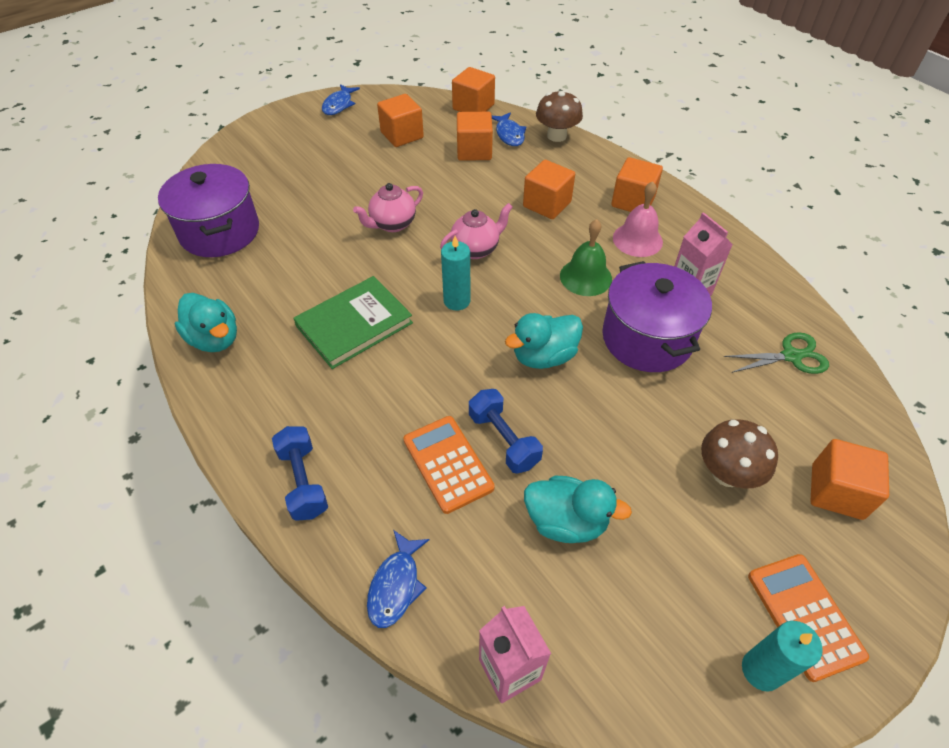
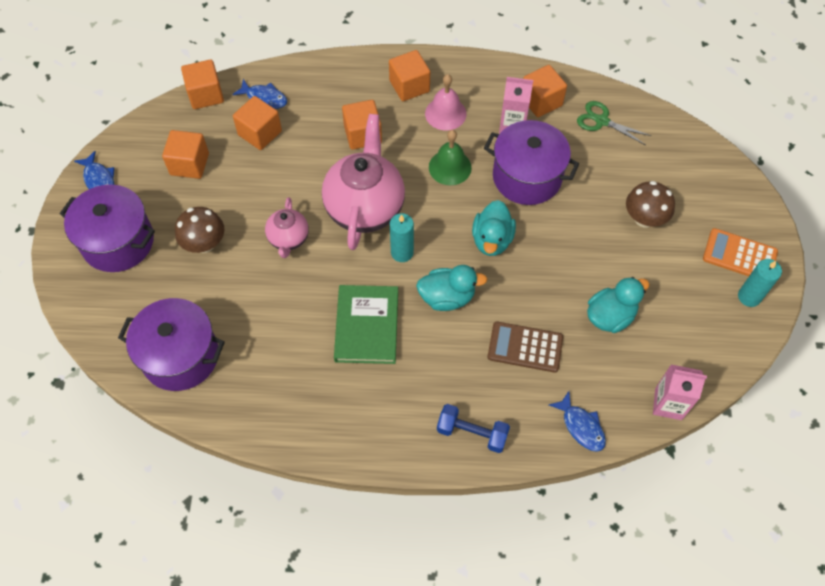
camera: 50 degrees left, 10 degrees up
turquoise duck [175,293,237,352] -> turquoise duck moved to [416,265,487,311]
orange calculator [403,416,495,514] -> brown calculator [487,322,563,372]
pink teapot [440,203,513,259] -> pink teapot [322,114,405,250], size x1.92
blue dumbbell [469,389,543,474] -> none
brown mushroom [536,90,583,142] -> brown mushroom moved to [175,207,224,253]
green scissors [724,332,829,374] -> green scissors turned 90 degrees counterclockwise [577,101,651,145]
orange cube [810,439,889,520] -> orange cube moved to [523,65,567,117]
none -> purple pot [60,185,155,272]

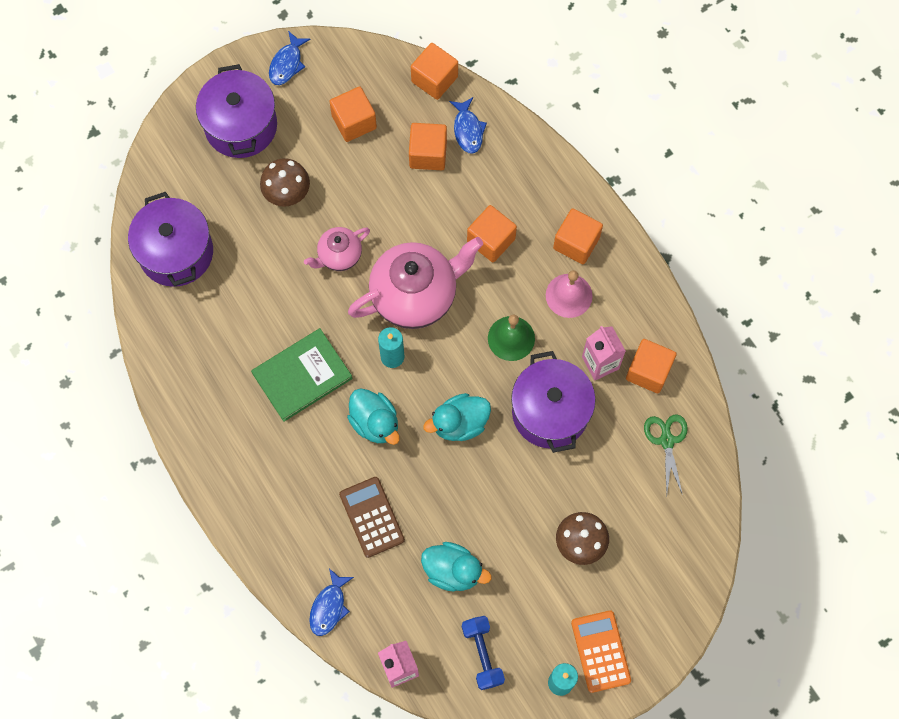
camera: 55 degrees right, 10 degrees up
blue dumbbell [437,404,510,453] -> blue dumbbell moved to [462,616,505,690]

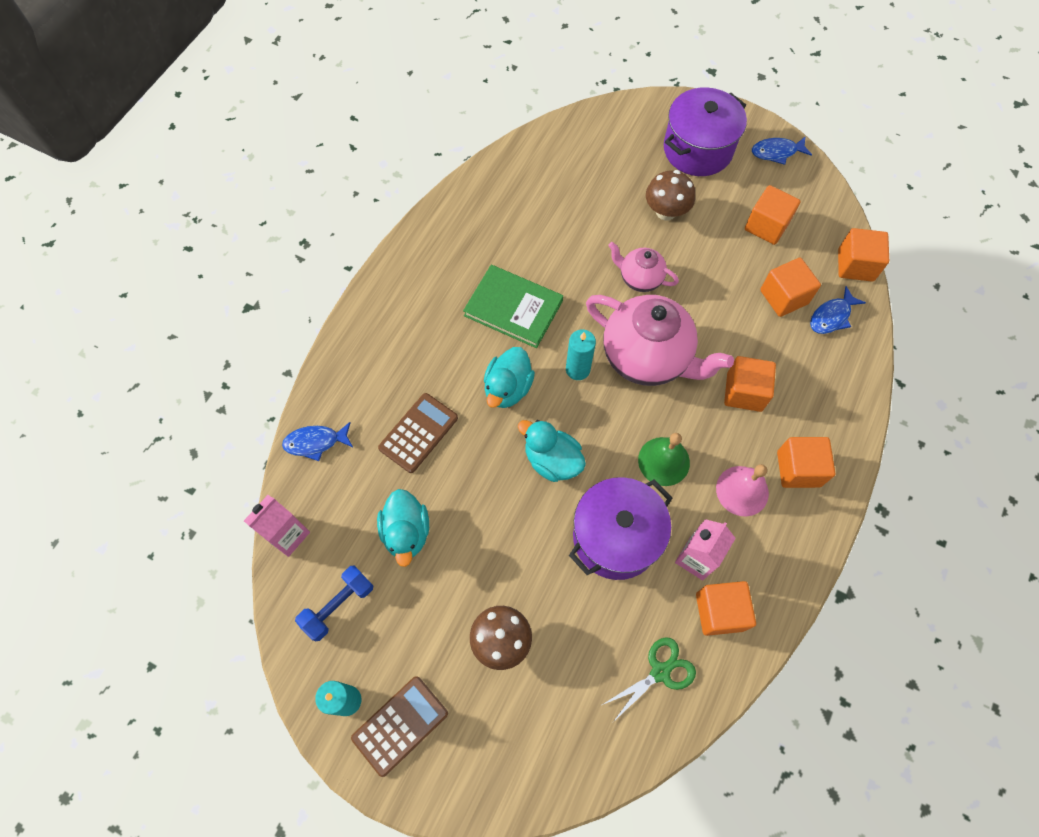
camera: 60 degrees right, 5 degrees down
purple pot [128,192,213,287] -> none
orange calculator [571,610,631,693] -> brown calculator [351,676,448,777]

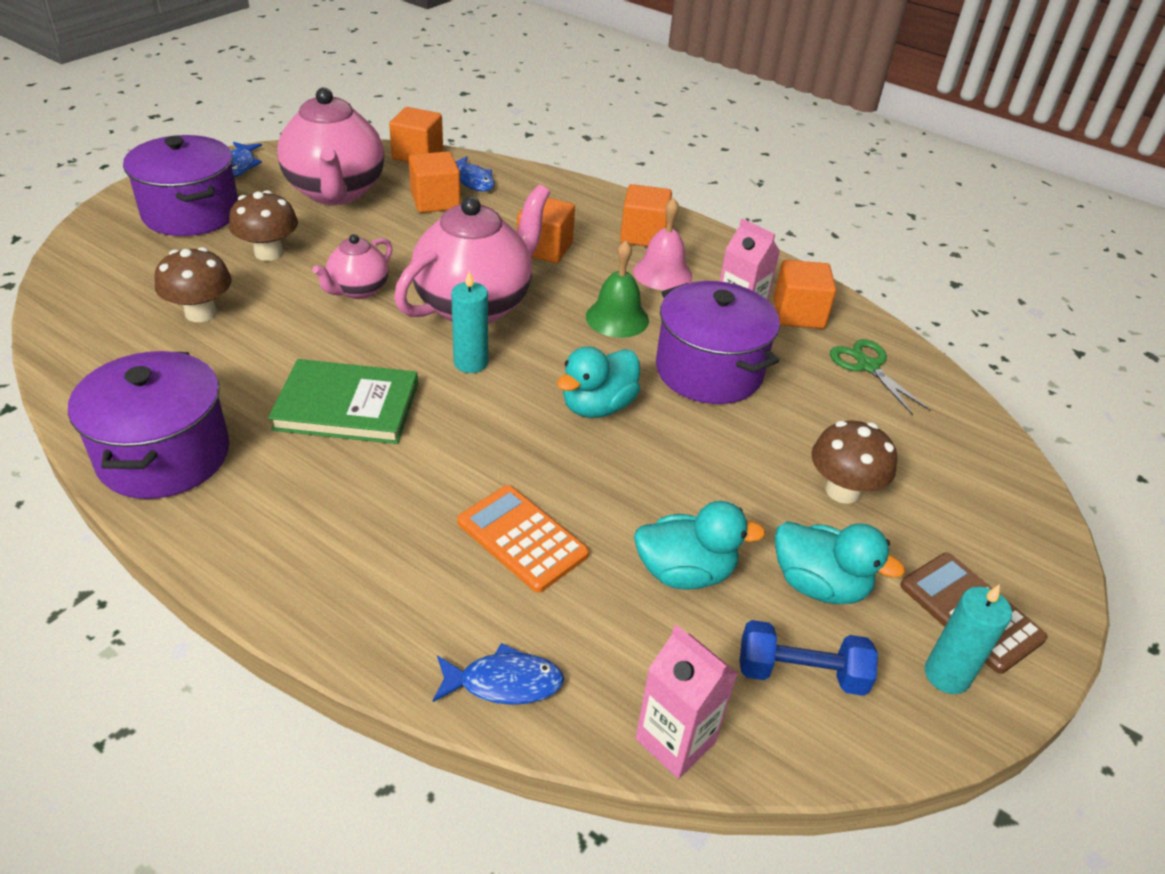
camera: 85 degrees left, 25 degrees down
blue fish [282,422,353,461] -> blue fish turned 90 degrees counterclockwise [433,643,564,705]
blue dumbbell [295,565,373,641] -> blue dumbbell turned 45 degrees counterclockwise [739,620,878,696]
brown calculator [378,393,458,473] -> orange calculator [457,485,589,593]
green book [463,265,563,348] -> green book turned 60 degrees clockwise [268,359,418,444]
turquoise duck [484,347,535,408] -> turquoise duck moved to [775,521,905,604]
orange cube [745,185,800,245] -> pink teapot [277,87,384,205]
none -> purple pot [68,351,229,499]
none -> brown mushroom [154,247,232,322]

